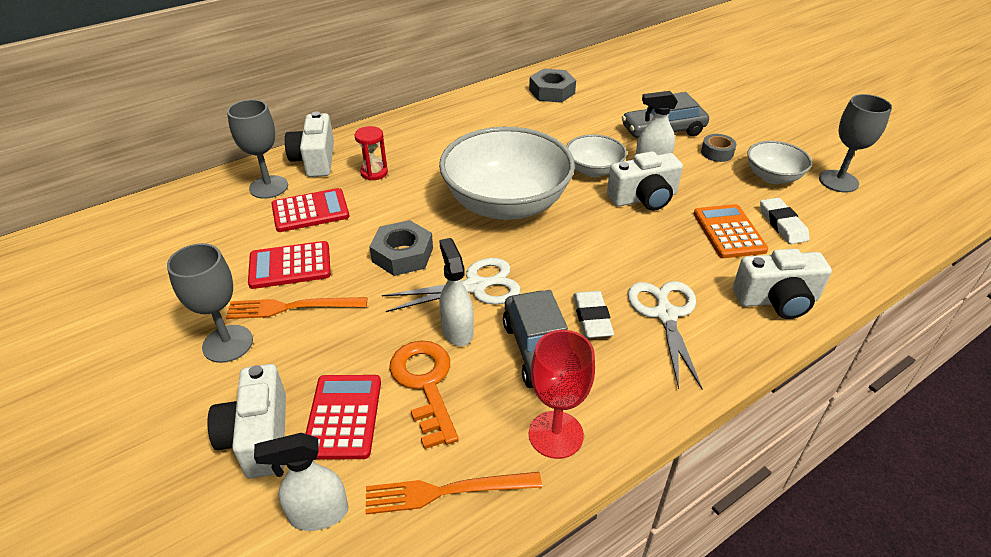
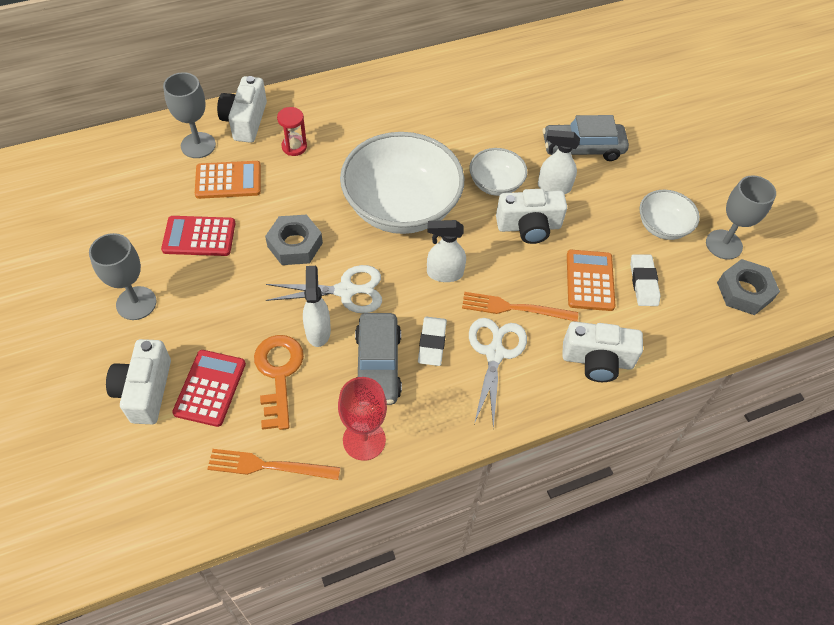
camera: 10 degrees right, 15 degrees up
orange fork [226,297,367,319] -> orange fork moved to [462,292,578,322]
white spray bottle [254,433,348,531] -> white spray bottle moved to [427,220,466,282]
red calculator [271,188,350,232] -> orange calculator [195,161,261,199]
grey nut [529,69,576,103] -> grey nut moved to [717,259,780,315]
grey tape [701,134,737,162] -> none

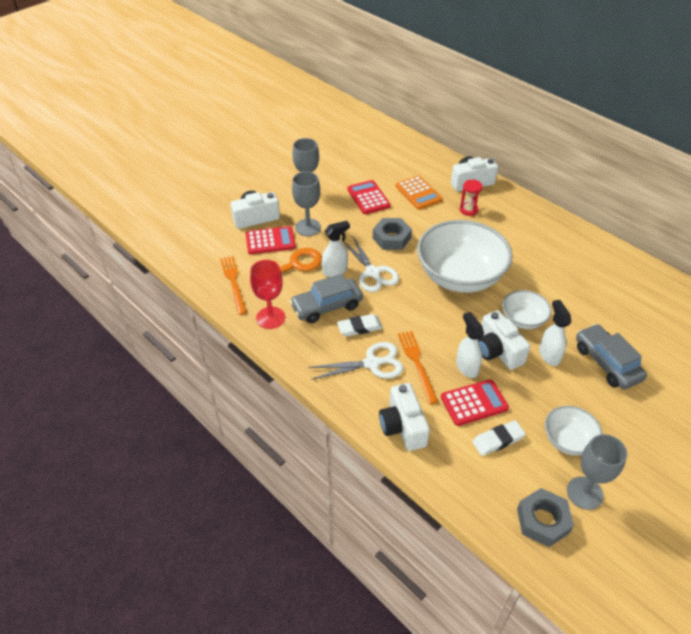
camera: 70 degrees right, 10 degrees down
grey goblet [163,72,216,158] -> grey goblet moved to [292,172,321,236]
white spray bottle [427,220,466,282] -> white spray bottle moved to [456,312,484,378]
orange calculator [567,250,616,311] -> red calculator [441,379,509,426]

